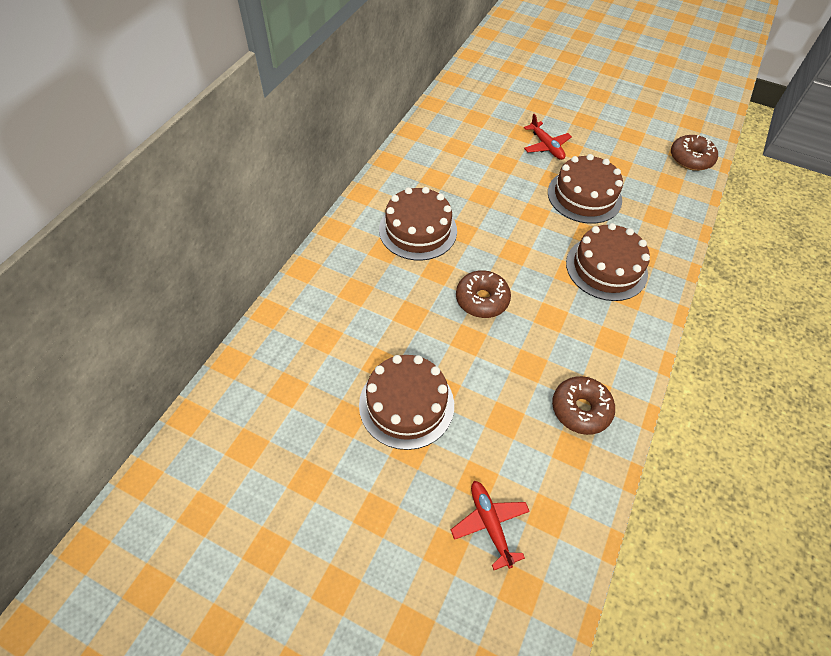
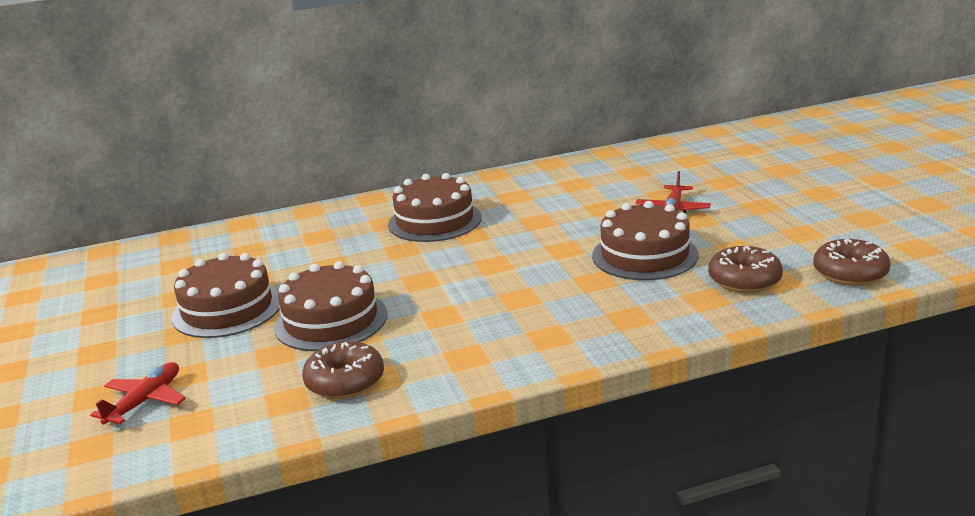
camera: 50 degrees right, 30 degrees down
brown donut [456,270,511,318] -> brown donut moved to [708,246,783,293]
brown cake [566,223,650,301] -> brown cake moved to [274,261,387,351]

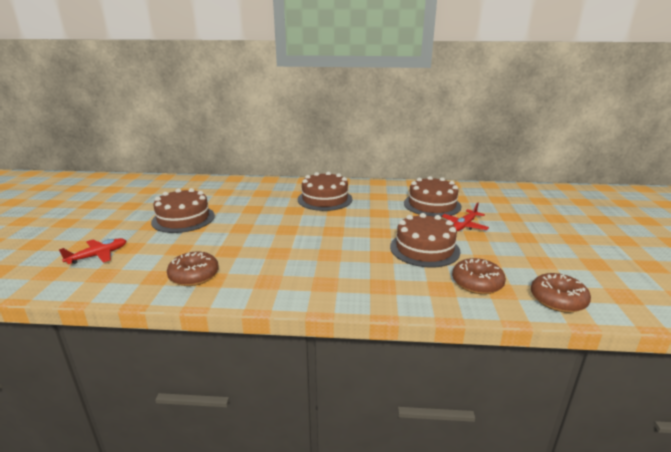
camera: 20 degrees right, 0 degrees up
brown cake [274,261,387,351] -> brown cake moved to [404,176,462,217]

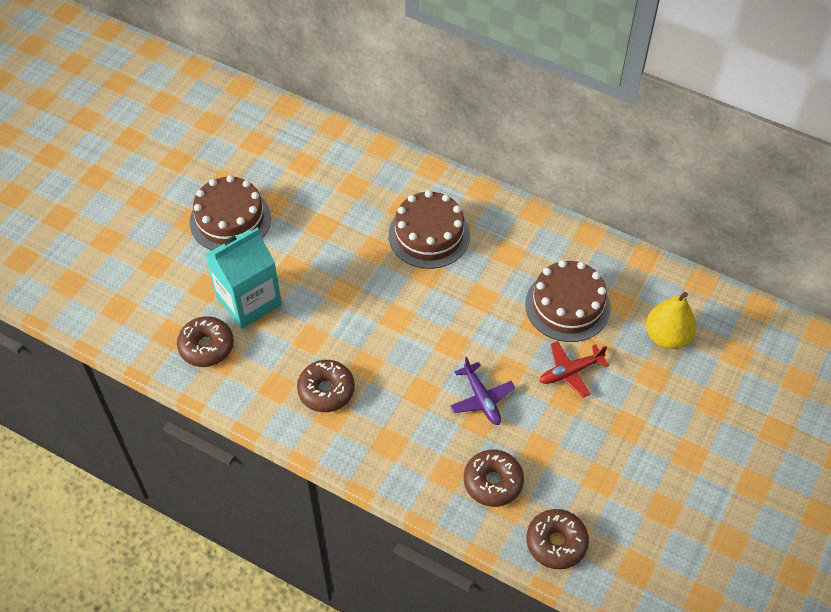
camera: 25 degrees right, 30 degrees up
red plane [59,238,126,264] -> none
brown cake [390,213,460,268] -> purple plane [450,357,515,425]
none -> turquoise carton [205,228,282,329]
none -> brown donut [297,360,355,412]
none -> yellow pear [646,292,696,349]

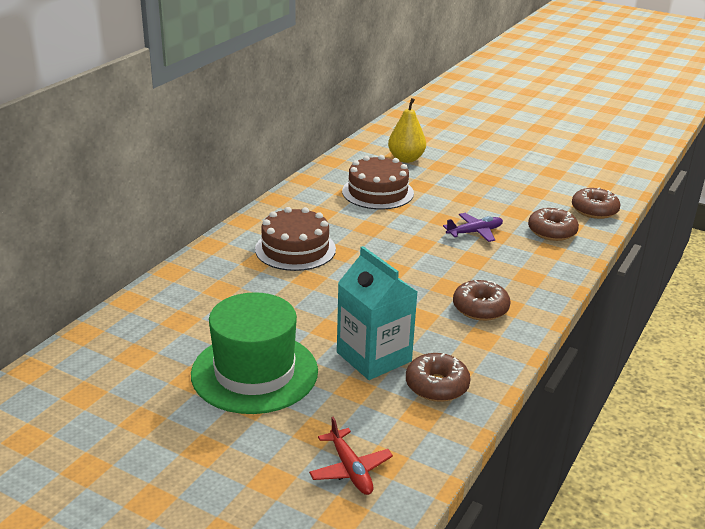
camera: 90 degrees left, 25 degrees down
brown cake [190,175,271,250] -> green hat [191,292,318,414]
red plane [540,341,609,398] -> red plane moved to [309,417,393,495]

